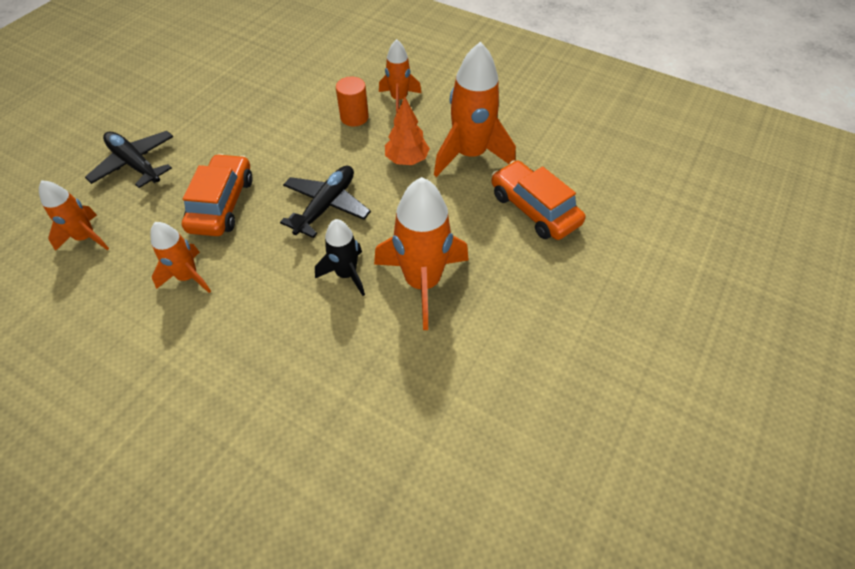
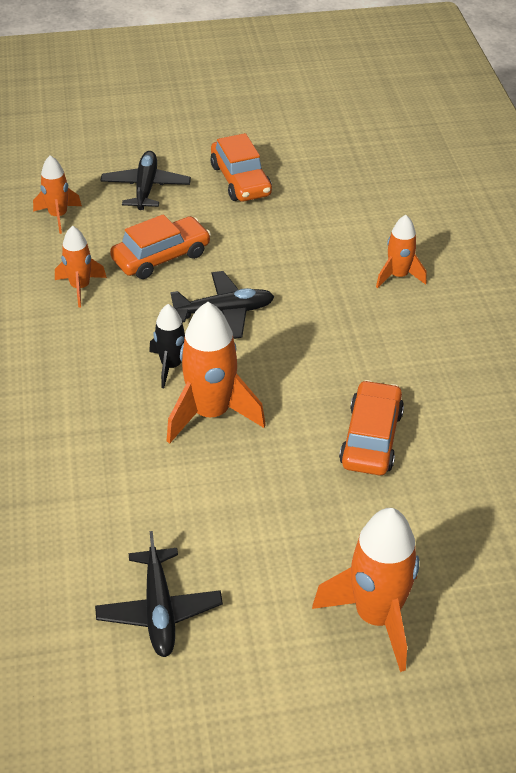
camera: 50 degrees right, 10 degrees down
orange cylinder [336,76,369,127] -> none
orange tree [385,97,430,165] -> none
orange rocket [434,42,516,177] -> orange rocket moved to [312,508,419,672]
none -> black plane [95,531,223,657]
none -> orange car [210,133,272,202]

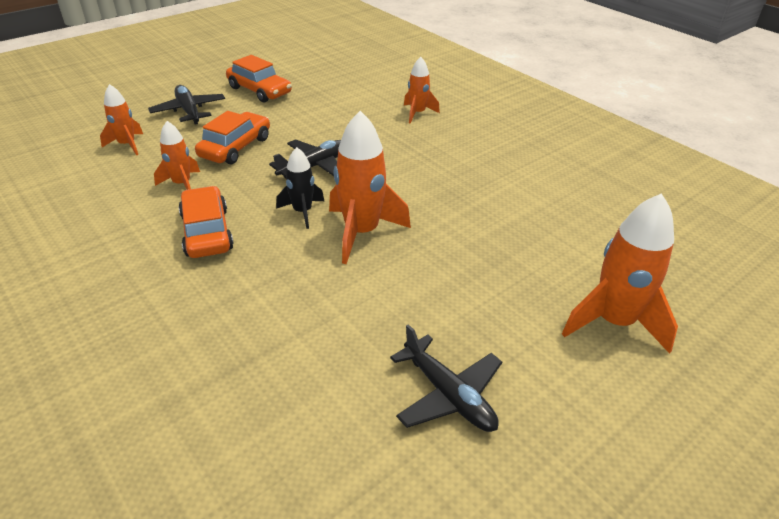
camera: 30 degrees left, 5 degrees down
orange car [339,380,404,475] -> orange car moved to [179,186,234,258]

